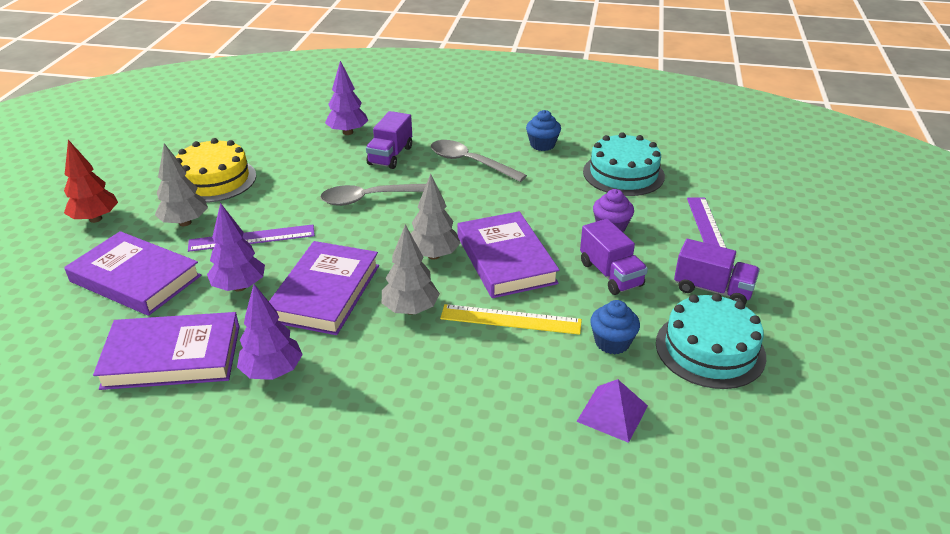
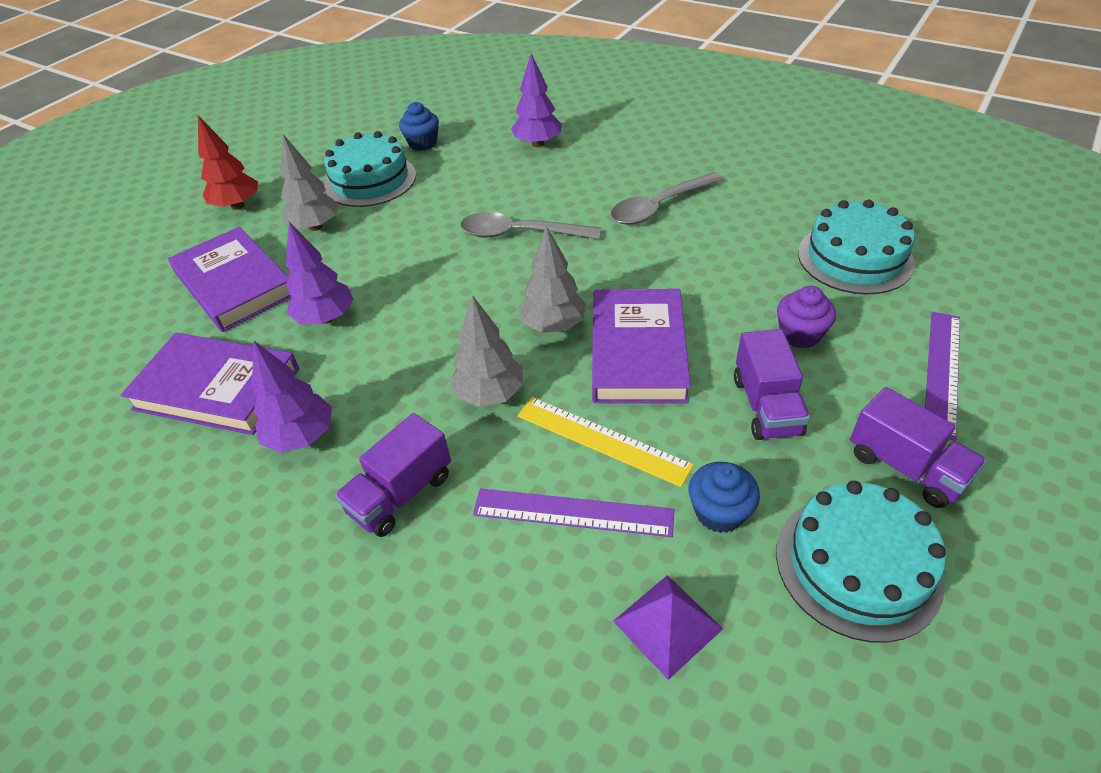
camera: 25 degrees right, 10 degrees up
yellow cake [176,138,256,202] -> turquoise cake [324,131,416,207]
purple ruler [188,224,315,252] -> purple ruler moved to [473,489,674,537]
purple book [269,241,379,335] -> none
purple truck [366,111,412,169] -> purple truck moved to [335,413,451,537]
grey spoon [431,140,527,182] -> grey spoon turned 90 degrees counterclockwise [611,172,724,225]
blue cupcake [526,110,561,151] -> blue cupcake moved to [399,102,439,151]

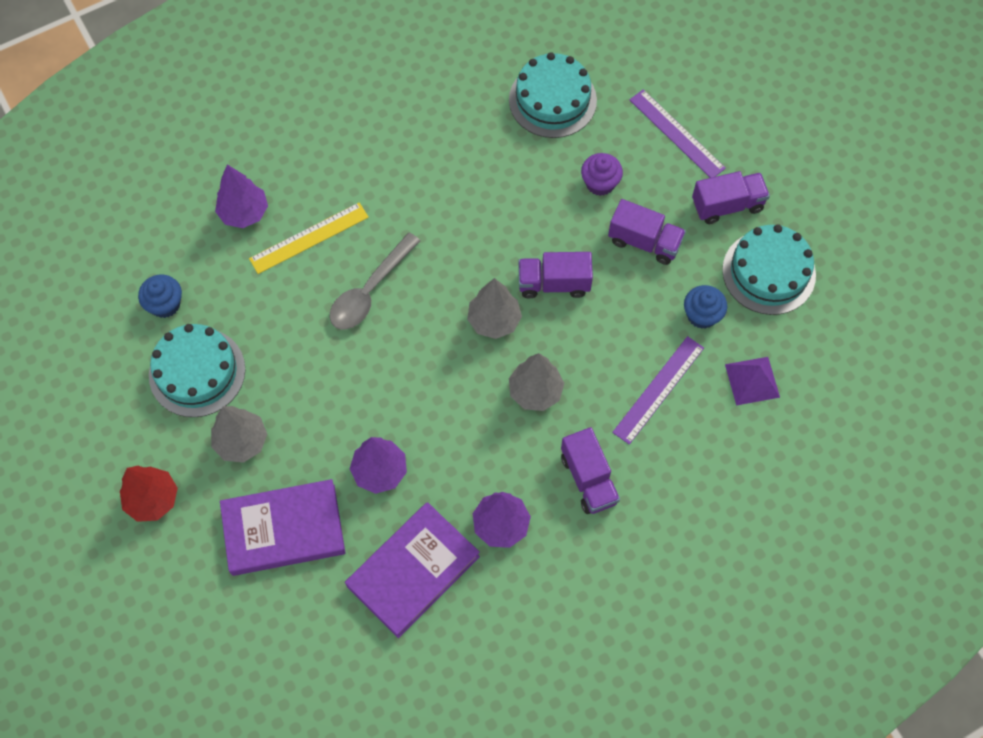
camera: 65 degrees left, 20 degrees up
yellow ruler [517,397,694,487] -> yellow ruler moved to [249,202,369,274]
purple book [592,289,691,403] -> purple truck [518,252,593,299]
grey spoon [611,172,724,225] -> none

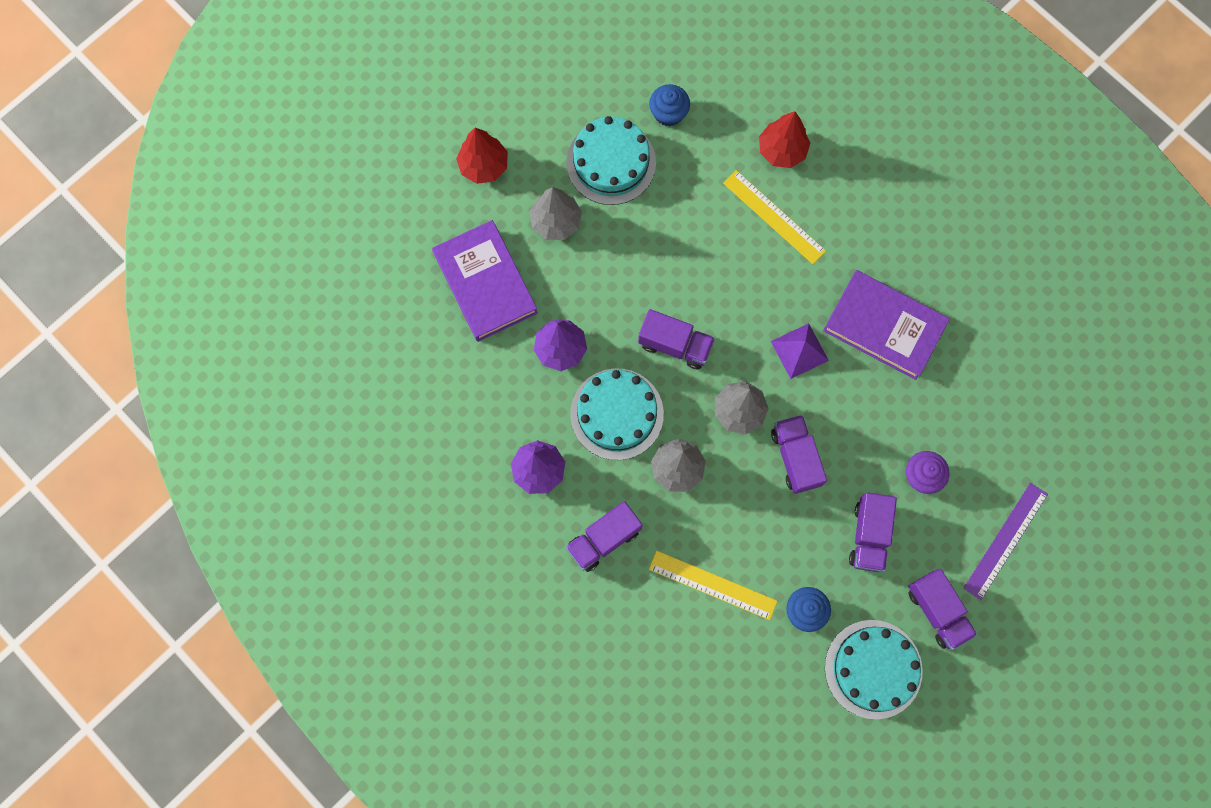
camera: 75 degrees right, 10 degrees up
purple tree [215,164,268,228] -> red tree [759,111,810,168]
grey spoon [330,233,420,329] -> none
purple book [345,502,480,638] -> purple book moved to [823,270,950,380]
turquoise cake [509,52,597,138] -> turquoise cake moved to [570,369,664,460]
purple ruler [612,336,704,445] -> yellow ruler [649,551,777,620]
purple pyramid [725,357,780,406] -> purple pyramid moved to [771,323,829,379]
none -> purple truck [638,309,715,369]

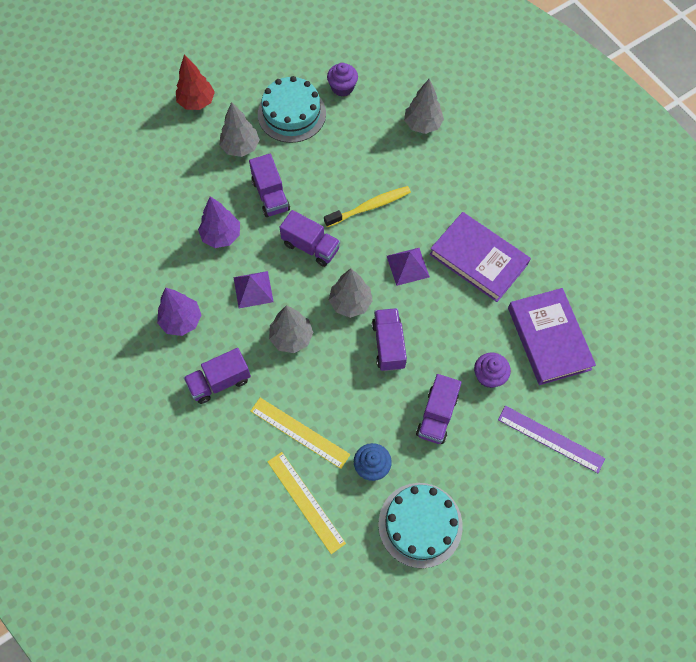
camera: 10 degrees right, 10 degrees down
purple book [432,220,538,342] -> purple book moved to [508,288,596,385]
turquoise cake [570,369,664,460] -> purple pyramid [233,271,274,308]
blue cupcake [649,84,690,126] -> purple cupcake [327,63,358,97]
yellow ruler [723,170,826,264] -> yellow ruler moved to [268,452,346,554]
red tree [759,111,810,168] -> grey tree [404,79,444,134]
purple truck [908,569,978,650] -> purple truck moved to [249,154,290,217]
purple ruler [963,483,1048,600] -> purple ruler turned 75 degrees clockwise [498,406,605,473]
none -> yellow toothbrush [324,186,411,227]

